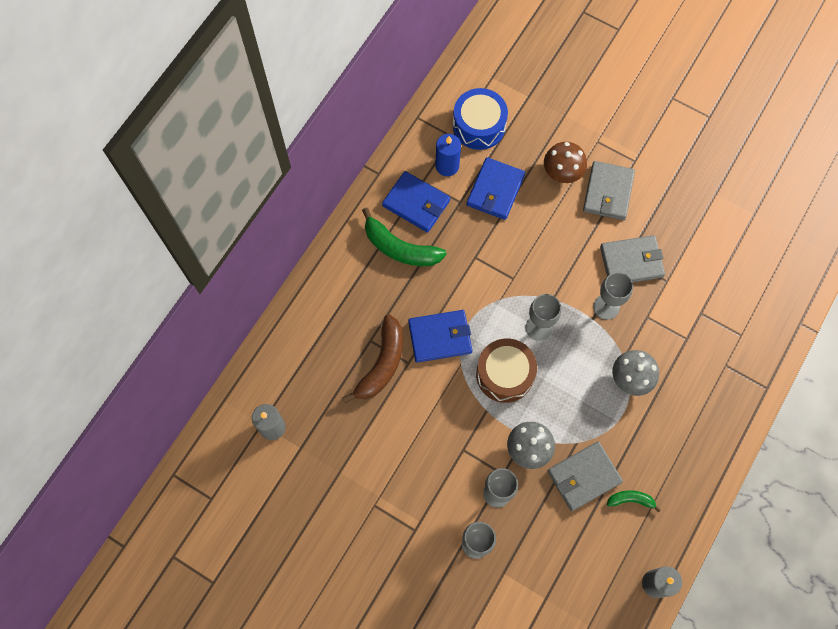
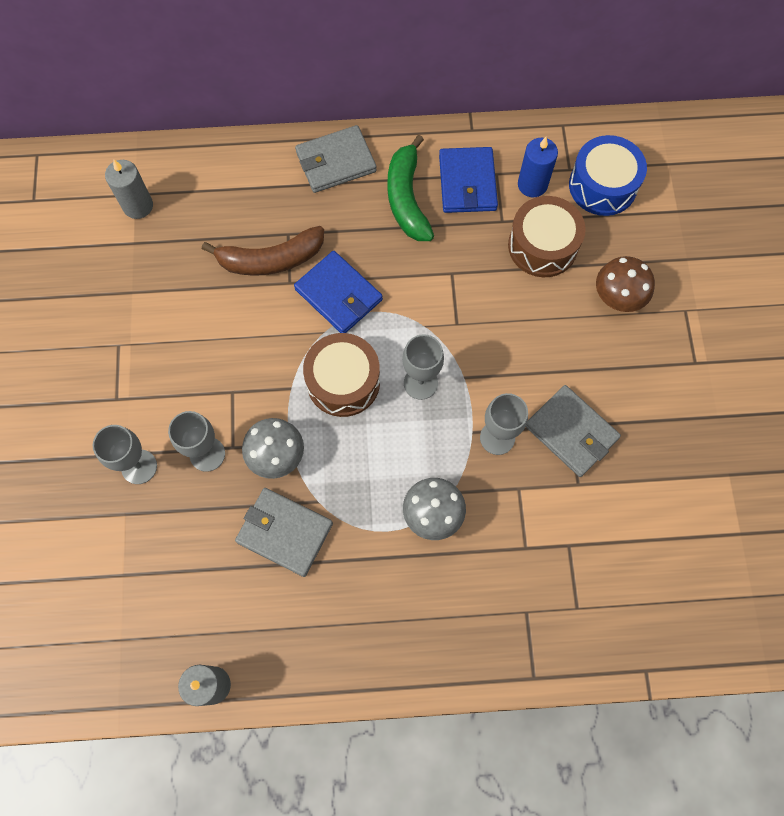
camera: 55 degrees right, 0 degrees up
blue wallet [467,157,525,220] -> brown drum [508,196,586,277]
grey wallet [583,161,635,220] -> grey wallet moved to [295,125,377,193]
green banana [607,490,661,513] -> none

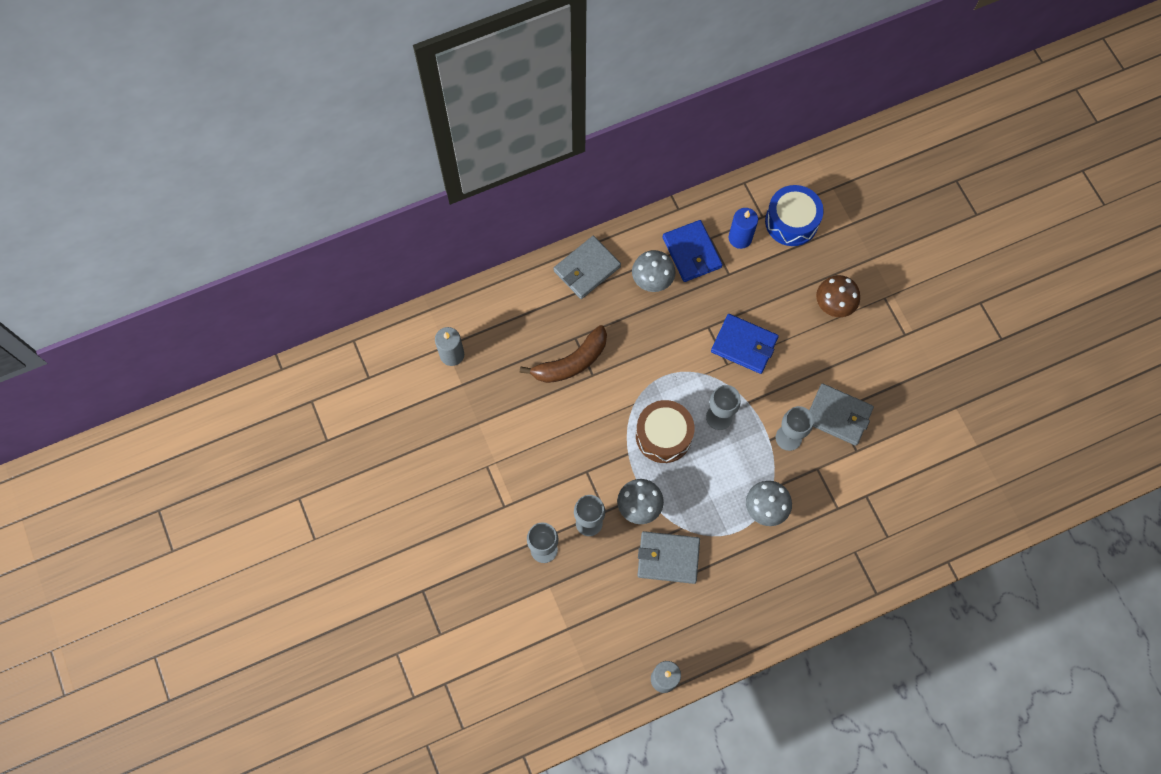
camera: 20 degrees left, 0 degrees up
blue wallet [294,251,383,333] -> blue wallet moved to [711,314,779,374]
green banana [387,135,434,241] -> grey mushroom [632,250,676,292]
brown drum [508,196,586,277] -> none

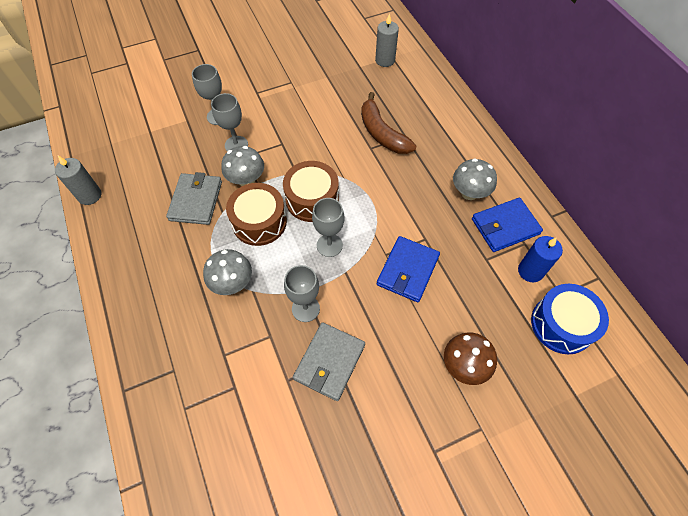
camera: 90 degrees right, 10 degrees down
grey wallet [553,236,621,299] -> none
none -> brown drum [226,183,287,246]

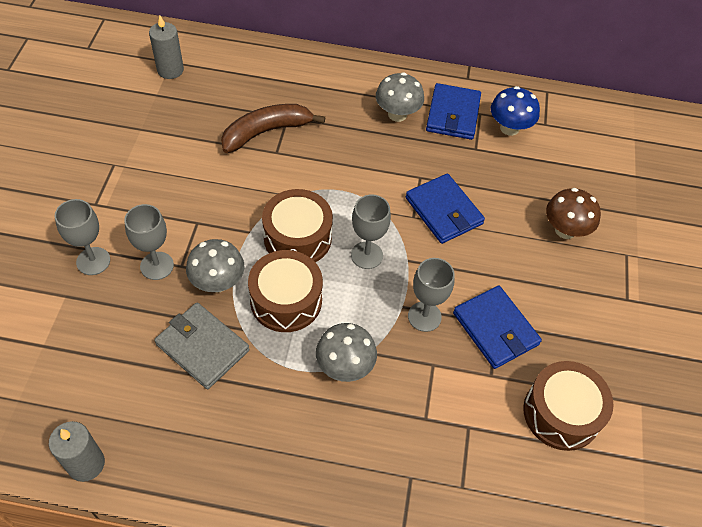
camera: 60 degrees left, 5 degrees down
grey wallet [293,322,365,401] -> blue wallet [453,285,542,369]
brown banana [361,92,417,154] -> brown banana turned 150 degrees clockwise [221,104,325,153]
blue candle [518,236,563,282] -> blue mushroom [491,86,540,136]
blue drum [531,284,609,354] -> none
none -> brown drum [523,361,614,451]

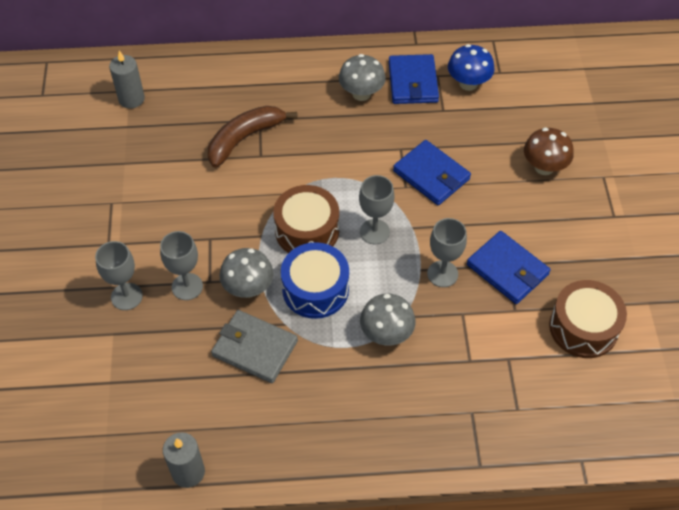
camera: 10 degrees left, 0 degrees up
brown drum [248,250,323,332] -> blue drum [281,242,349,319]

